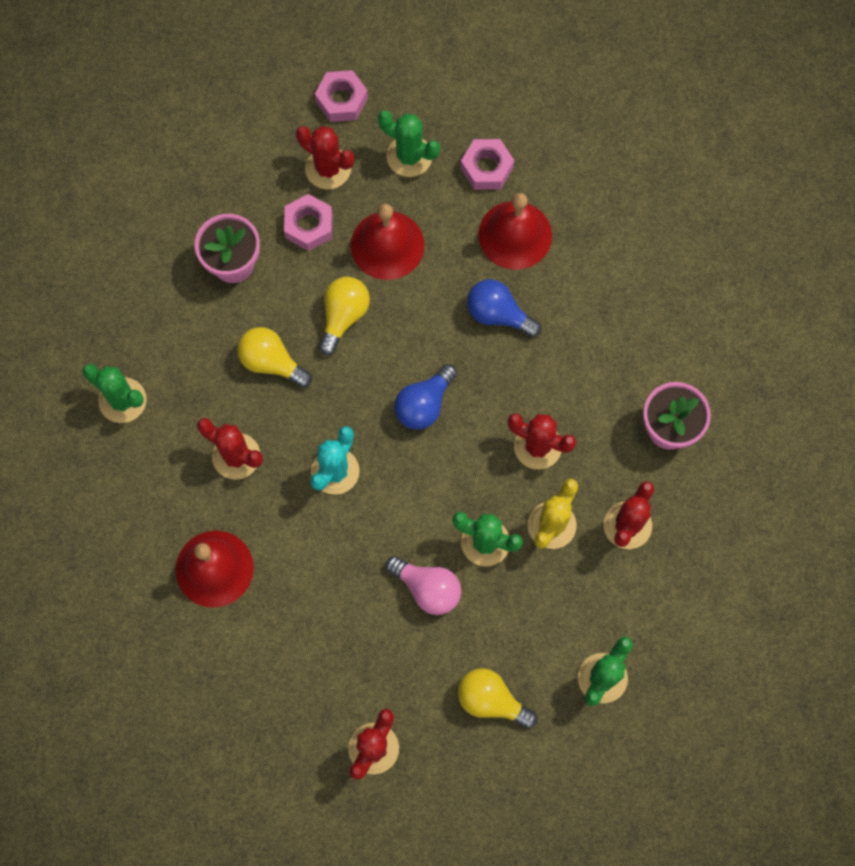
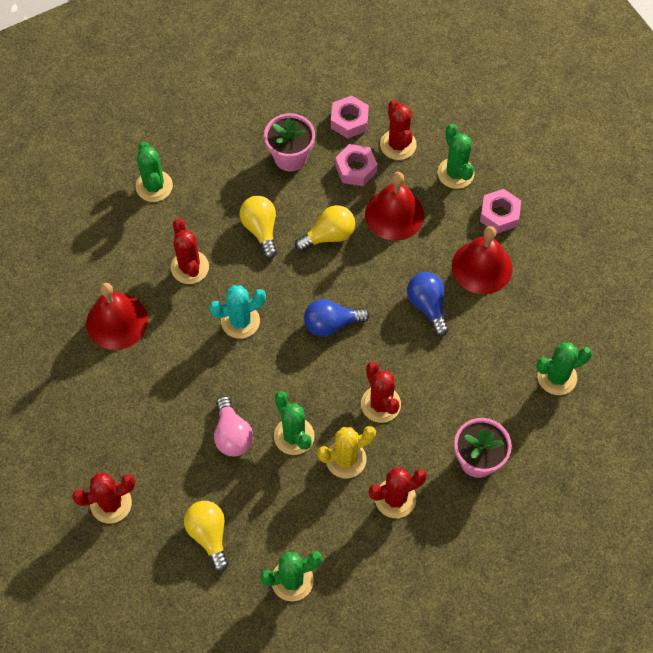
camera: 40 degrees right, 10 degrees down
pink nut [315,70,368,122] -> pink nut moved to [331,95,369,138]
none -> green cactus [536,342,592,395]

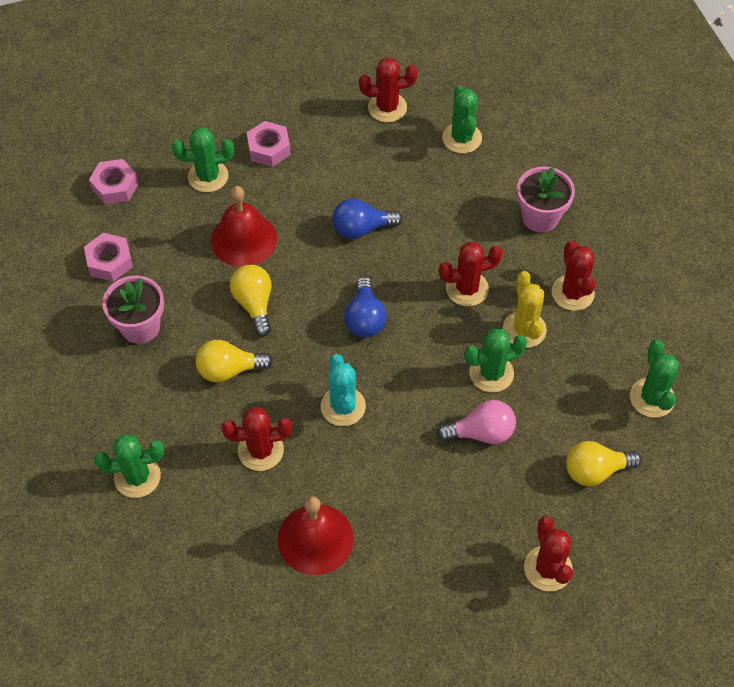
camera: 80 degrees left, 5 degrees down
pink nut [335,144,378,186] -> pink nut moved to [89,159,139,205]
red cactus [380,100,417,160] -> red cactus moved to [359,57,418,122]
red bell [452,226,512,294] -> none

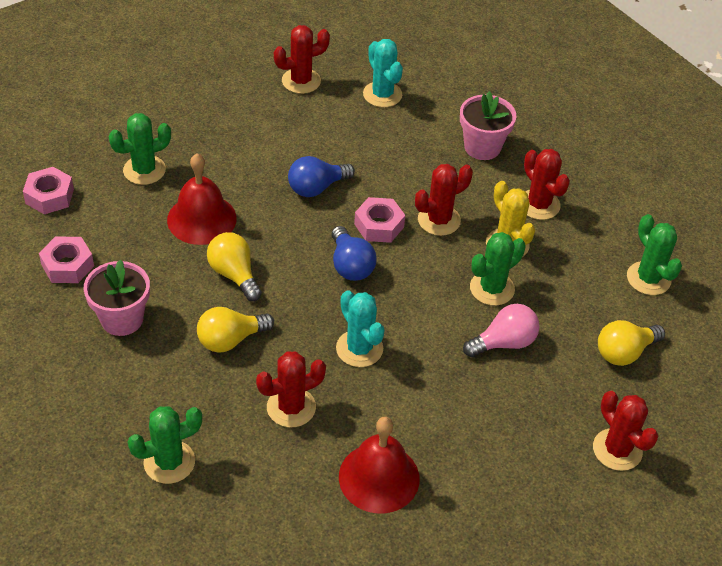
camera: 20 degrees left, 10 degrees down
pink nut [247,121,291,167] -> pink nut moved to [354,197,405,243]
green cactus [442,86,482,153] -> turquoise cactus [363,39,403,107]

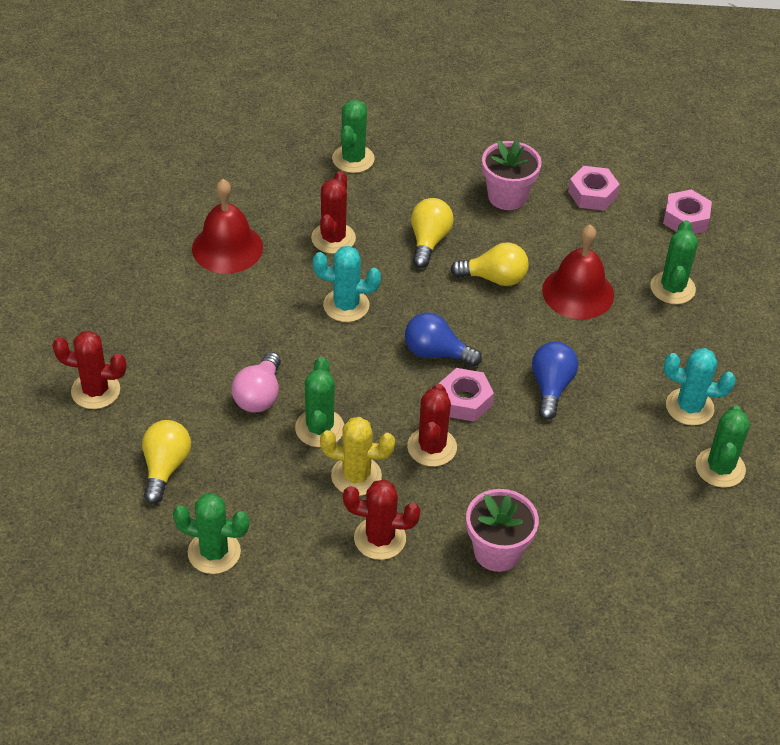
camera: 130 degrees right, 0 degrees up
red cactus [274,25,330,94] -> green cactus [696,405,750,488]
turquoise cactus [363,39,403,107] -> turquoise cactus moved to [664,348,736,426]

